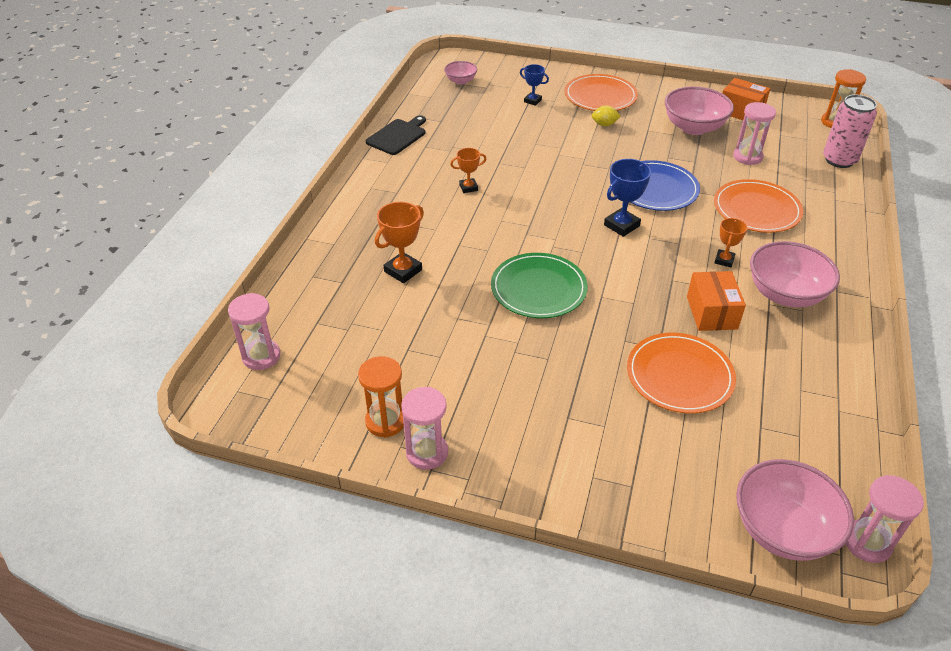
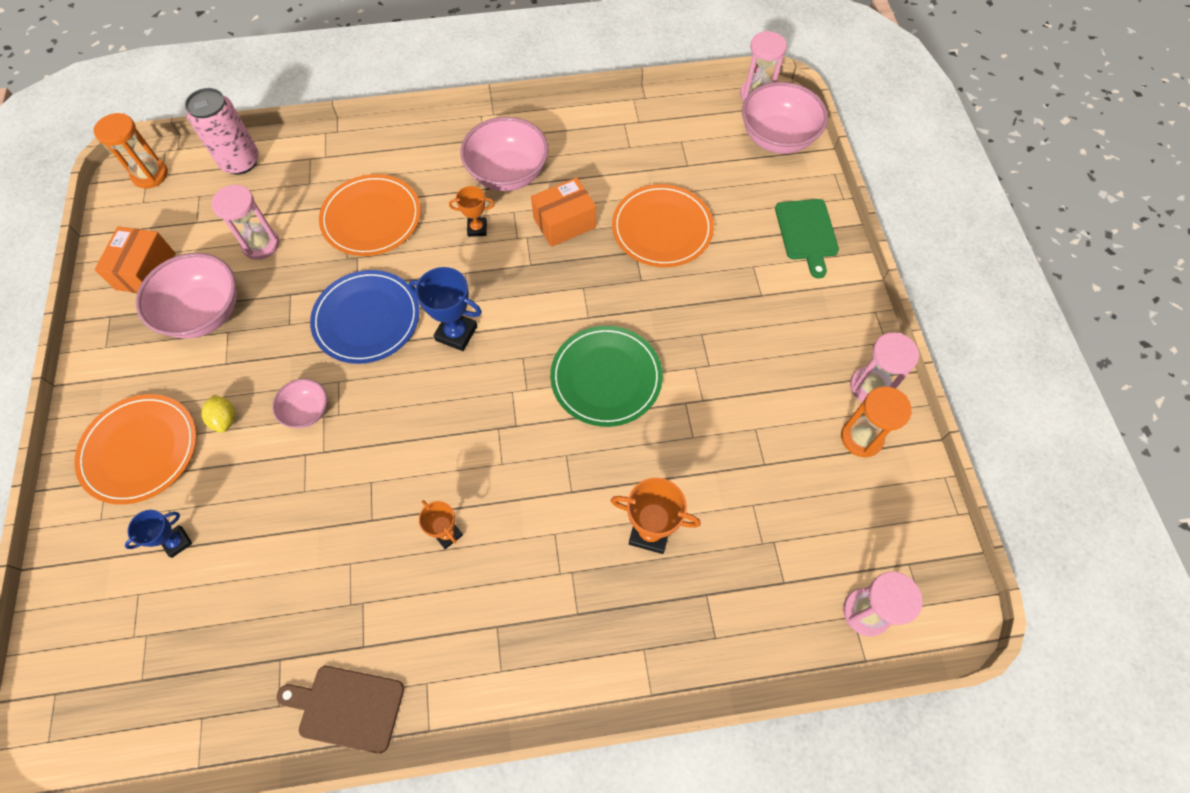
camera: 115 degrees left, 20 degrees up
black cutting board [366,115,426,155] -> brown cutting board [277,666,404,753]
pink bowl [444,61,477,85] -> pink bowl moved to [272,379,327,428]
blue trophy [520,64,549,106] -> blue trophy turned 45 degrees clockwise [125,510,192,558]
none -> green cutting board [775,199,839,278]

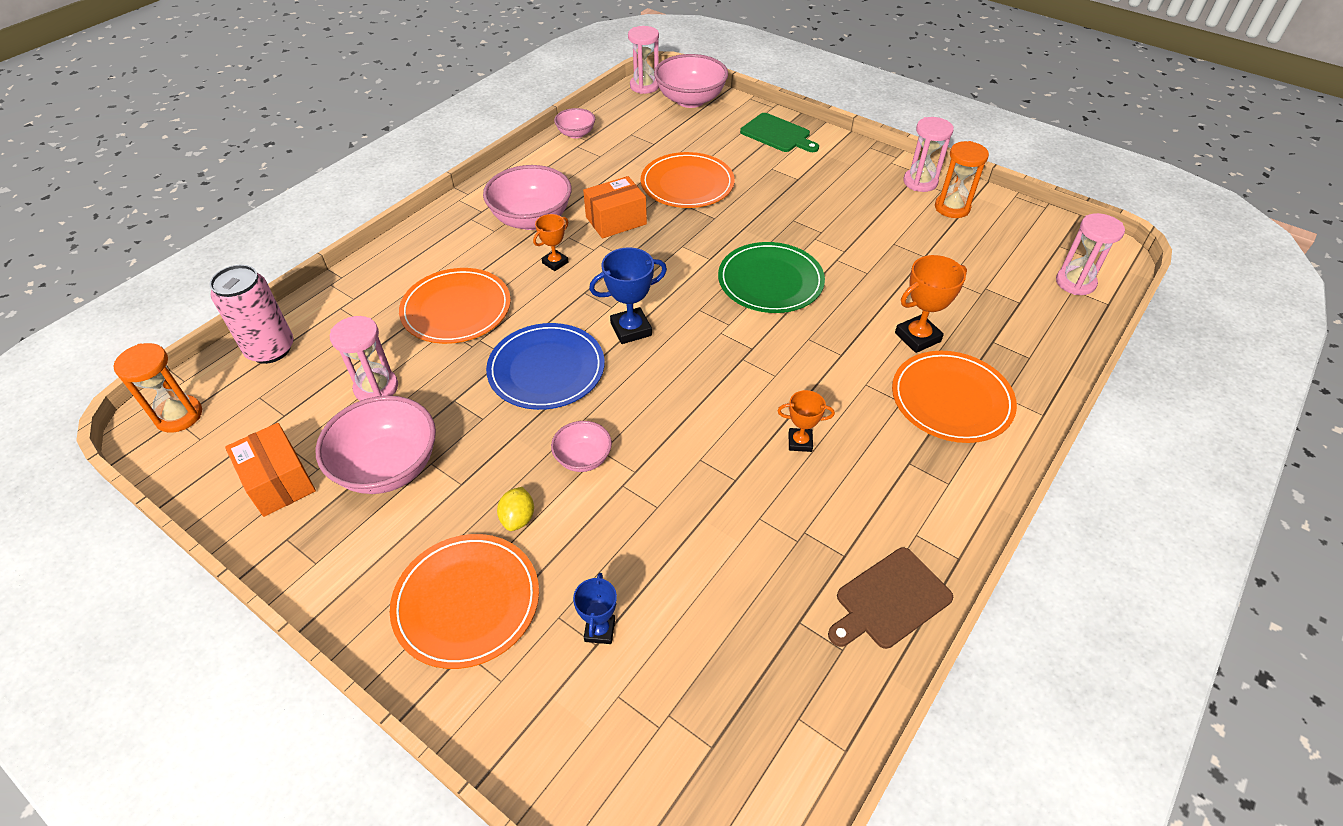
camera: 45 degrees left, 15 degrees down
yellow lemon [201,395,236,433] -> yellow lemon turned 75 degrees clockwise [497,487,534,531]
orange box [531,177,596,247] -> orange box turned 45 degrees clockwise [583,176,647,239]
none -> pink bowl [554,108,595,139]
none -> orange plate [892,351,1017,443]

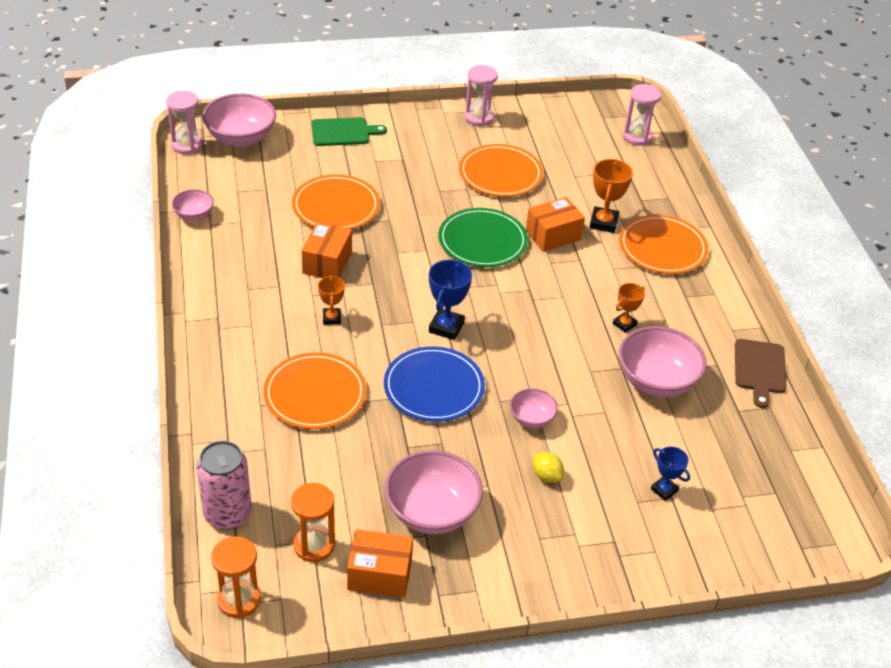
camera: 50 degrees left, 5 degrees down
pink hourglass [330,316,398,401] -> none
orange plate [390,534,539,669] -> orange plate moved to [459,144,543,197]
pink bowl [483,165,572,230] -> pink bowl moved to [619,326,707,397]
orange hourglass [935,141,989,218] -> orange hourglass moved to [291,483,335,562]
none -> orange box [526,197,585,252]

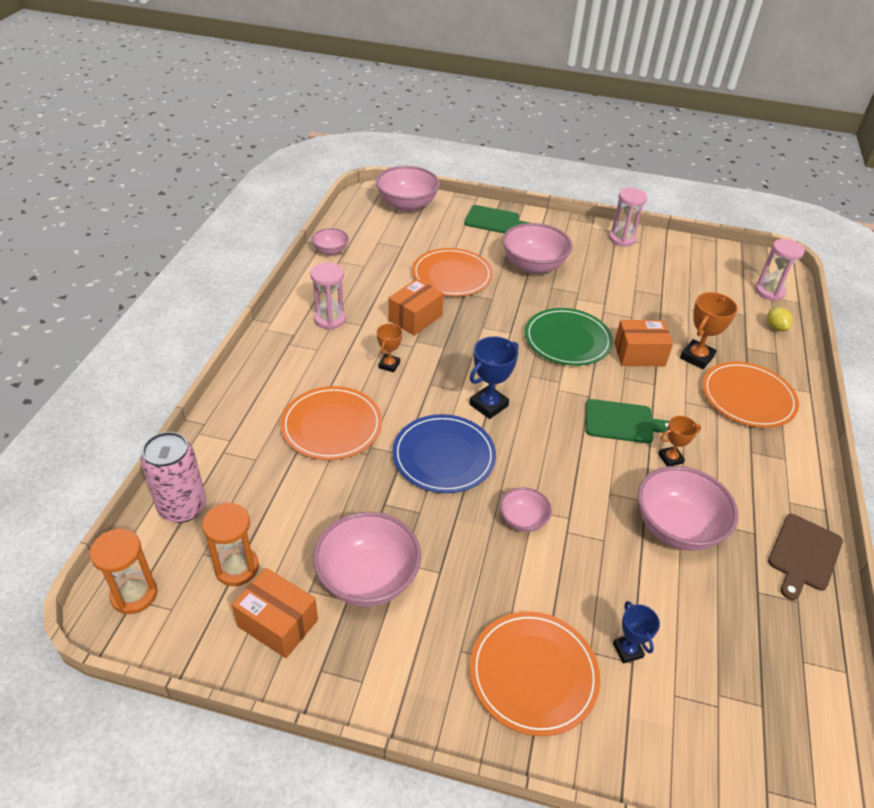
camera: 25 degrees right, 0 degrees up
pink hourglass [166,91,203,154] -> pink hourglass moved to [310,262,346,329]
orange plate [459,144,543,197] -> orange plate moved to [470,611,600,736]
yellow lemon [533,452,564,482] -> yellow lemon moved to [767,307,793,331]
none -> pink bowl [502,223,573,274]
none -> green cutting board [586,399,669,443]

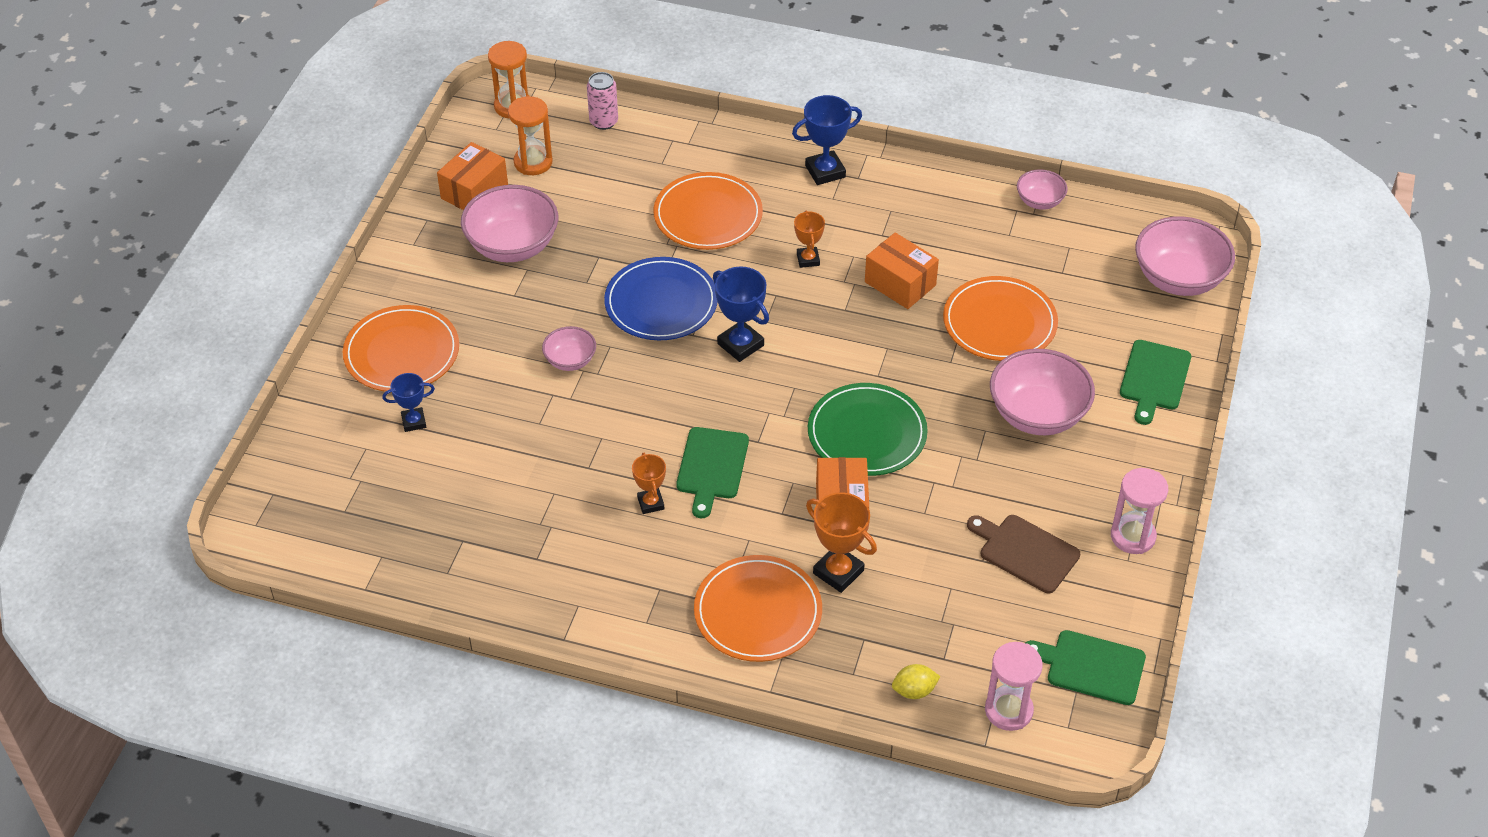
camera: 95 degrees right, 5 degrees up
pink can [141,432,206,523] -> pink can [587,72,618,130], size x0.65
pink hourglass [310,262,346,329] -> none
orange trophy [377,323,403,372] -> orange trophy turned 60 degrees clockwise [794,210,825,268]
pink bowl [638,466,738,551] -> none
brown cutting board [768,514,843,600] -> brown cutting board moved to [967,515,1080,593]
none -> blue trophy [792,95,862,185]
none -> green cutting board [1025,630,1146,705]

